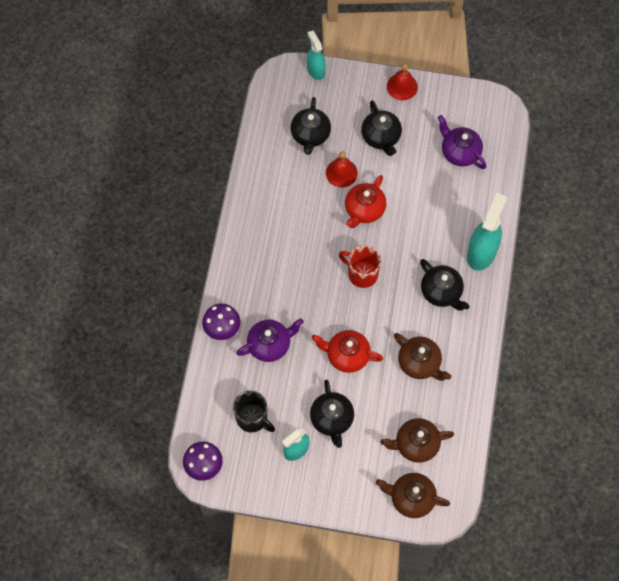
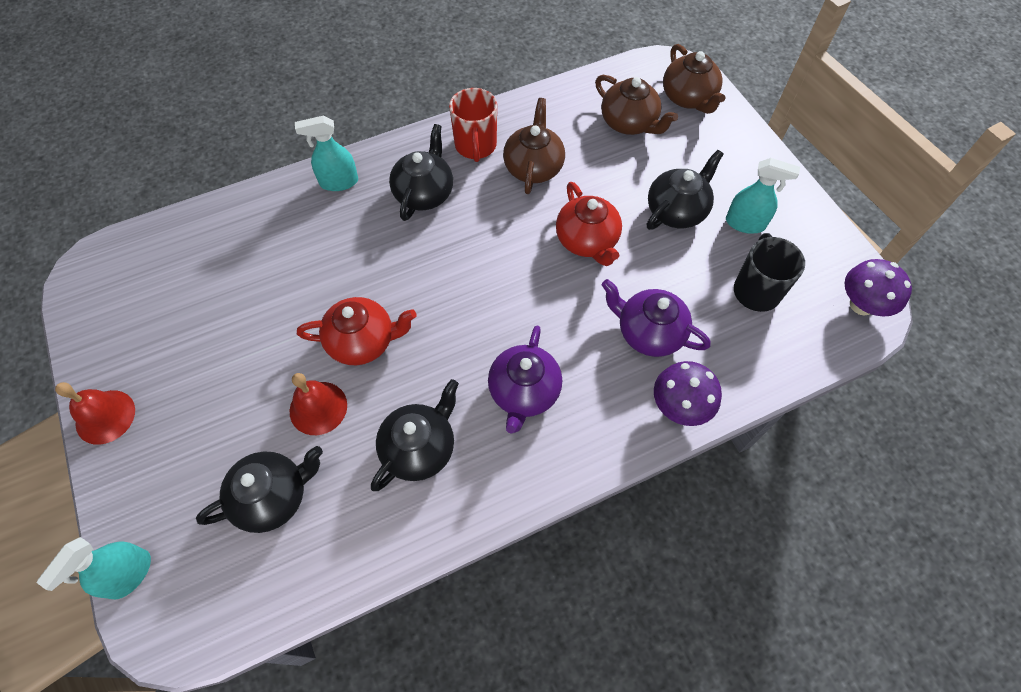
camera: 125 degrees left, 5 degrees down
red mug [339,245,381,288] -> red mug moved to [449,88,497,162]
black teapot [361,100,402,156] -> black teapot moved to [371,379,459,491]
purple teapot [438,115,487,169] -> purple teapot moved to [488,326,562,434]
turquoise spray bottle [467,193,507,271] -> turquoise spray bottle [295,116,358,191], size x0.62

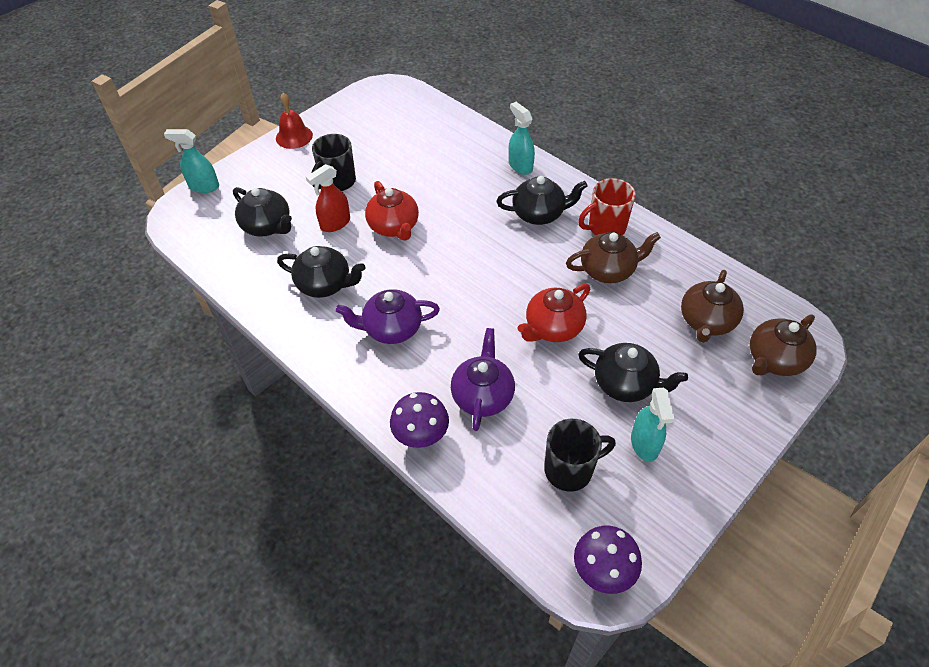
camera: 70 degrees right, 10 degrees down
red bell [290,373,347,435] -> red spray bottle [306,164,350,232]
none -> black mug [311,134,356,191]

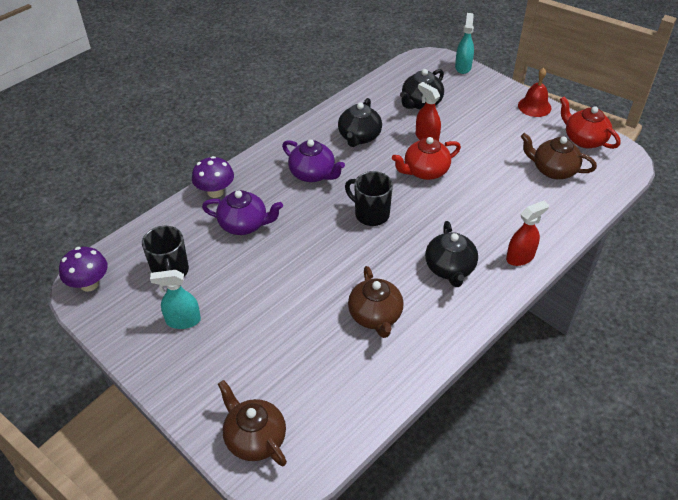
camera: 90 degrees right, 5 degrees down
black mug [311,134,356,191] -> black mug moved to [345,171,393,226]
purple teapot [336,289,440,344] -> purple teapot turned 135 degrees clockwise [282,139,345,182]
turquoise spray bottle [509,102,535,175] -> red spray bottle [506,201,549,266]
red teapot [517,284,590,342] -> red teapot moved to [560,97,620,149]
red mug [578,178,636,235] -> none
black teapot [578,343,688,402] -> none
brown teapot [681,270,744,343] -> brown teapot moved to [521,133,597,179]

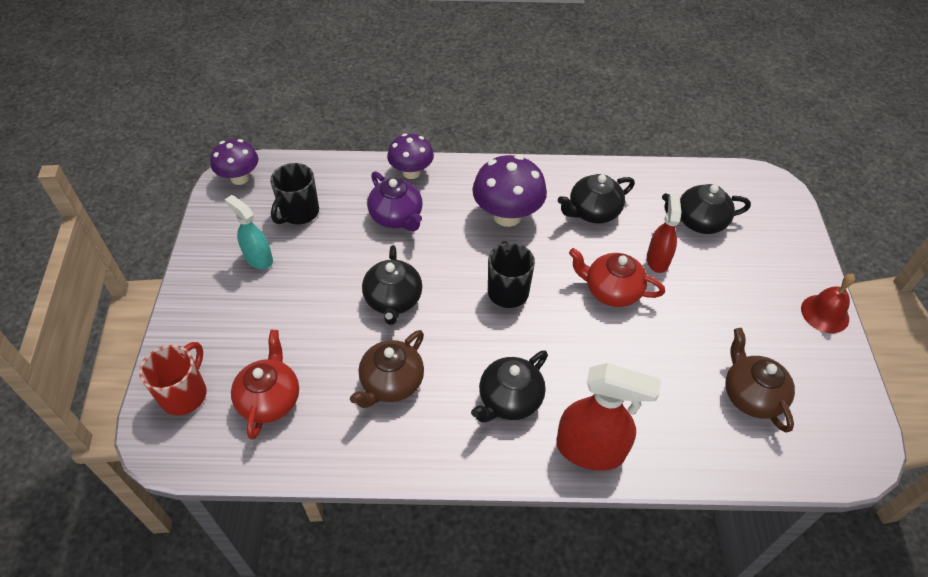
camera: 45 degrees right, 5 degrees up
brown teapot [218,380,287,466] -> red mug [139,342,207,415]
purple teapot [282,139,345,182] -> purple mushroom [472,155,547,227]
turquoise spray bottle [455,13,474,74] -> none
red spray bottle [506,201,549,266] -> red spray bottle [556,363,661,471], size x1.61
red teapot [560,97,620,149] -> red teapot moved to [231,330,299,440]
none -> black teapot [362,245,422,325]

